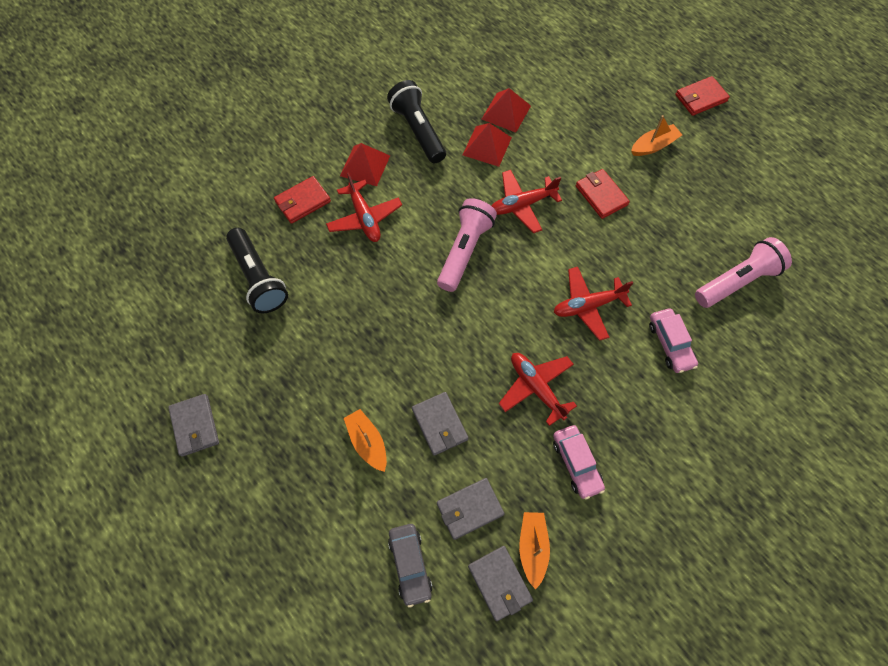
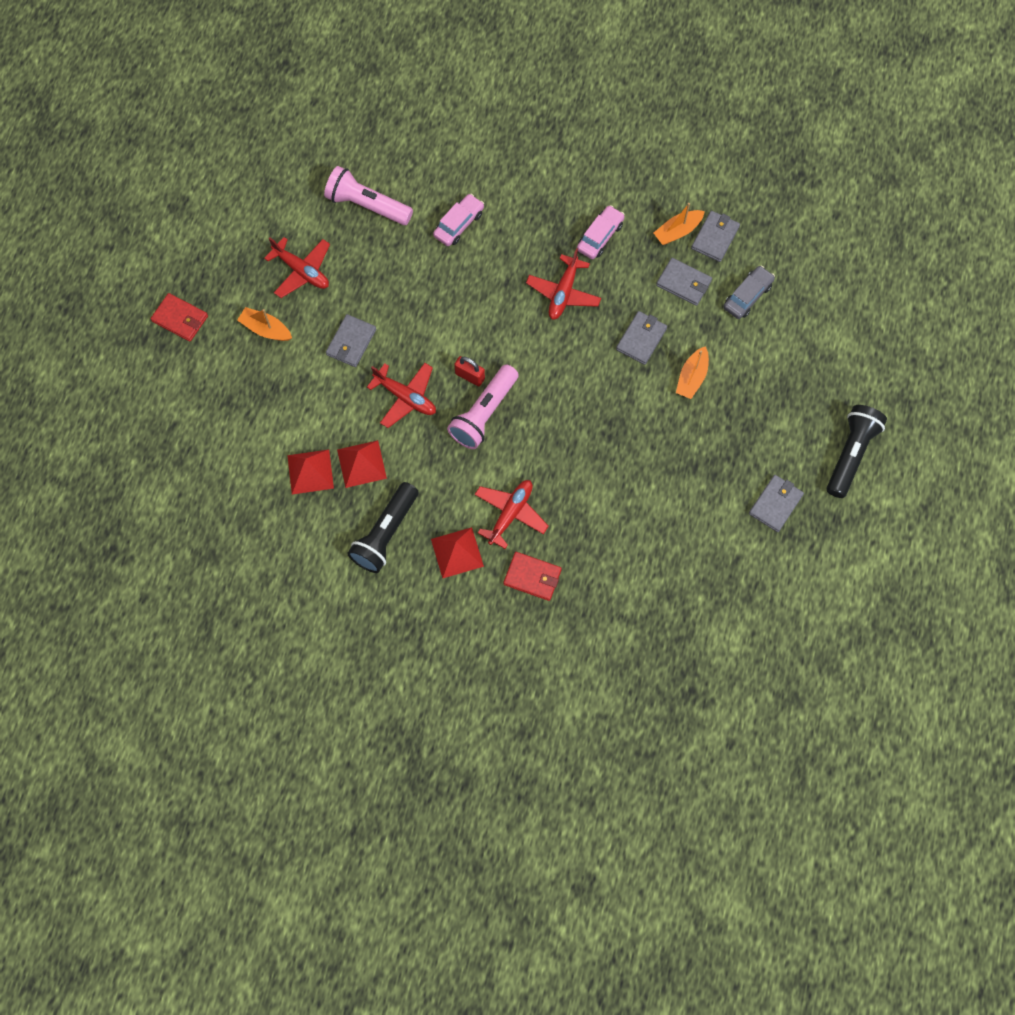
camera: 125 degrees left, 5 degrees up
black flashlight [226,228,288,313] -> black flashlight moved to [827,405,887,498]
pink flashlight [437,198,497,292] -> pink flashlight turned 45 degrees counterclockwise [447,365,519,449]
red plane [554,267,633,341] -> red plane moved to [264,237,330,298]
red wallet [576,169,630,219] -> grey wallet [326,314,376,367]
none -> red padlock [454,356,485,386]

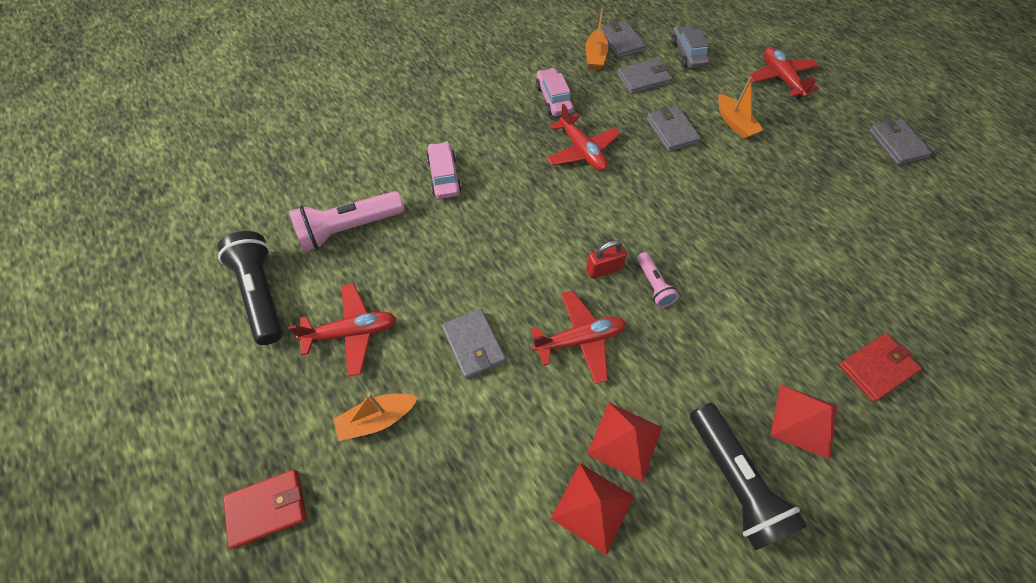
camera: 50 degrees left, 10 degrees down
pink flashlight [447,365,519,449] -> pink flashlight [637,252,679,307], size x0.53
red plane [475,480,549,549] -> red plane moved to [748,47,819,99]
black flashlight [827,405,887,498] -> black flashlight moved to [217,231,282,345]

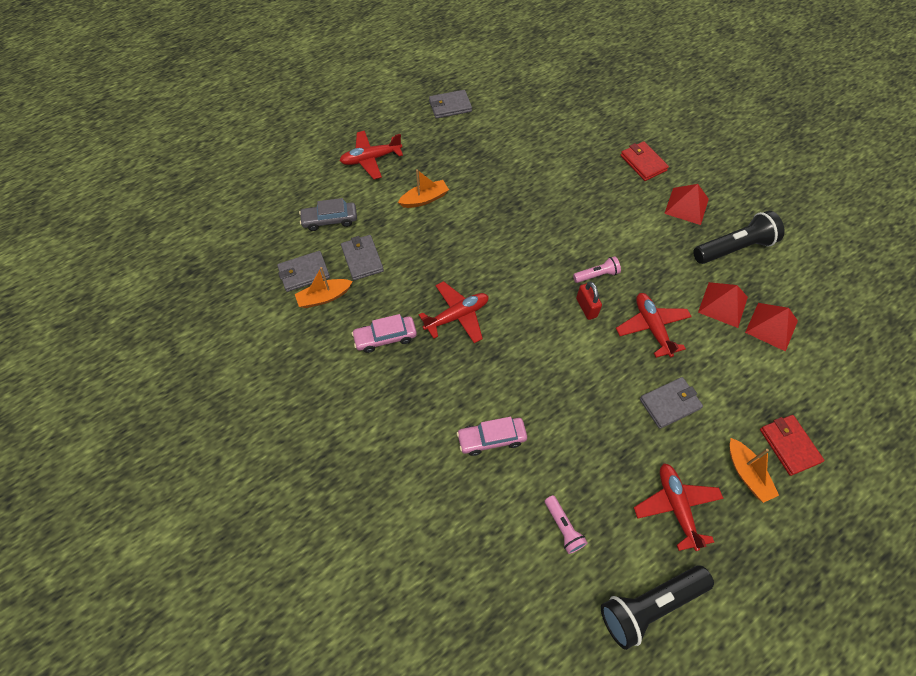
camera: 90 degrees left, 0 degrees up
red wallet [223,470,306,549] -> red wallet moved to [760,415,824,476]
pink flashlight [289,191,404,251] -> pink flashlight [545,495,588,554], size x0.53
orange boat [585,9,609,70] -> orange boat turned 150 degrees clockwise [295,267,353,308]
grey wallet [647,106,701,152] -> none

